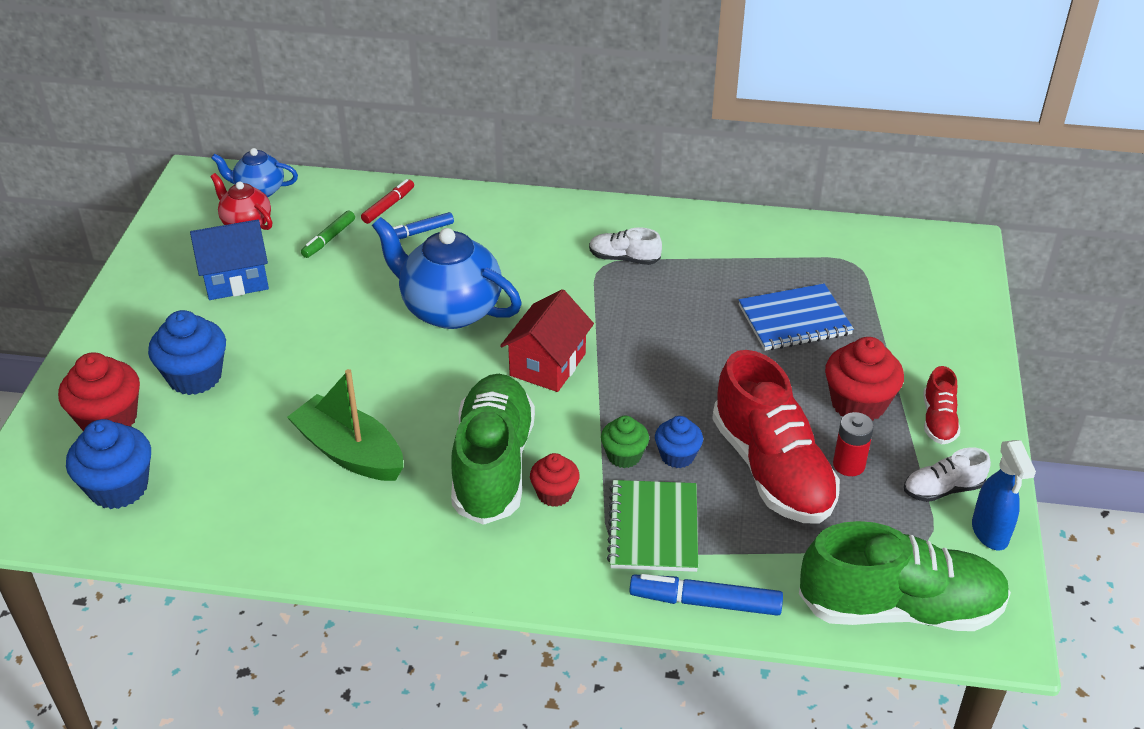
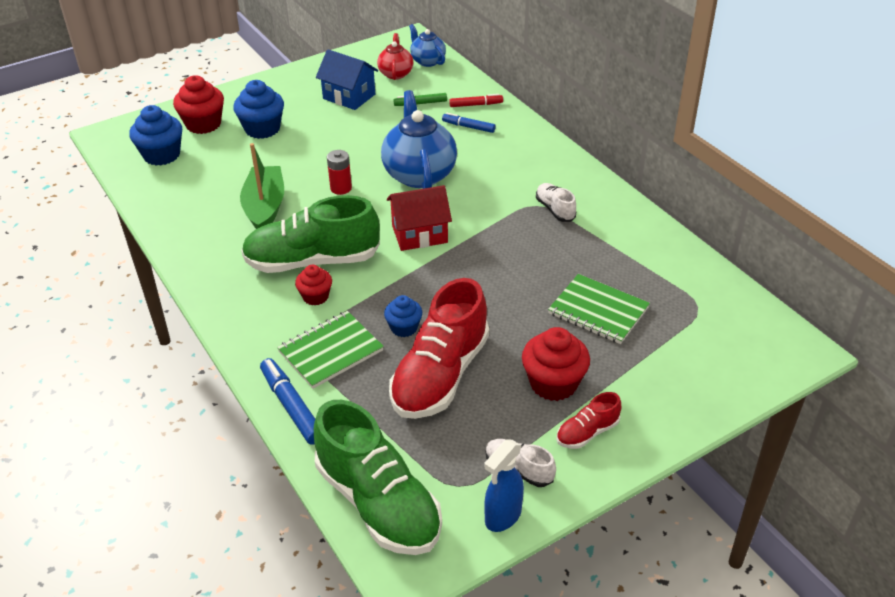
camera: 50 degrees right, 0 degrees up
green shoe [451,374,535,525] -> green shoe turned 150 degrees counterclockwise [241,195,380,273]
green cupcake [601,416,649,468] -> none
blue notebook [738,283,854,351] -> green notebook [548,274,650,344]
red battery [833,412,874,476] -> red battery moved to [327,150,352,195]

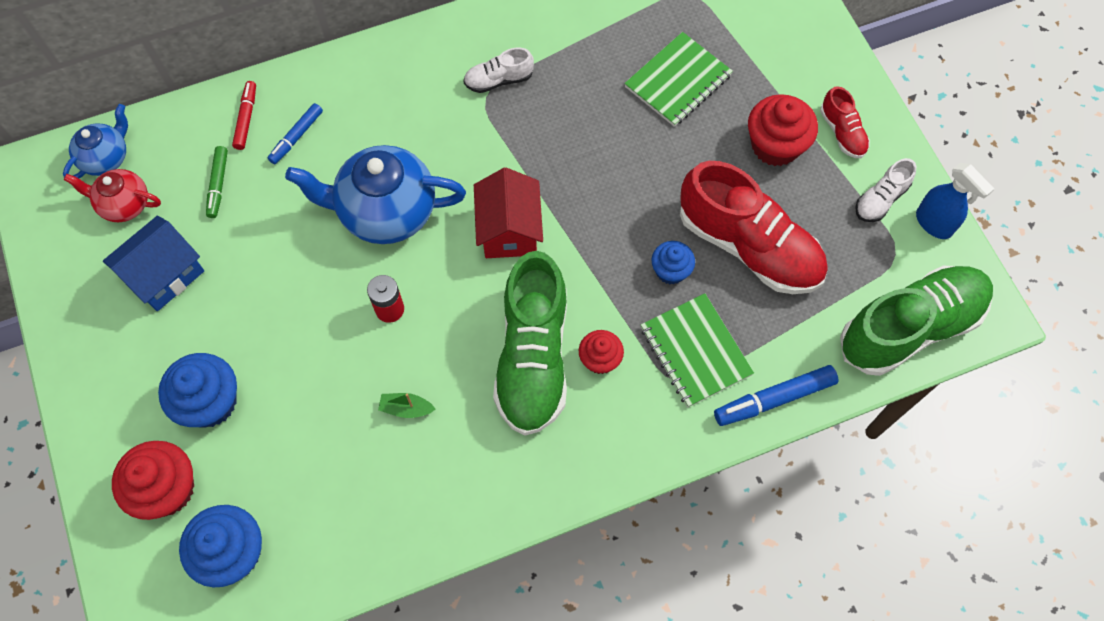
camera: 80 degrees left, 25 degrees up
green boat [240,143,284,229] -> green boat [378,393,436,418], size x0.43
blue teapot [409,24,446,67] -> blue teapot turned 150 degrees clockwise [63,104,128,178]

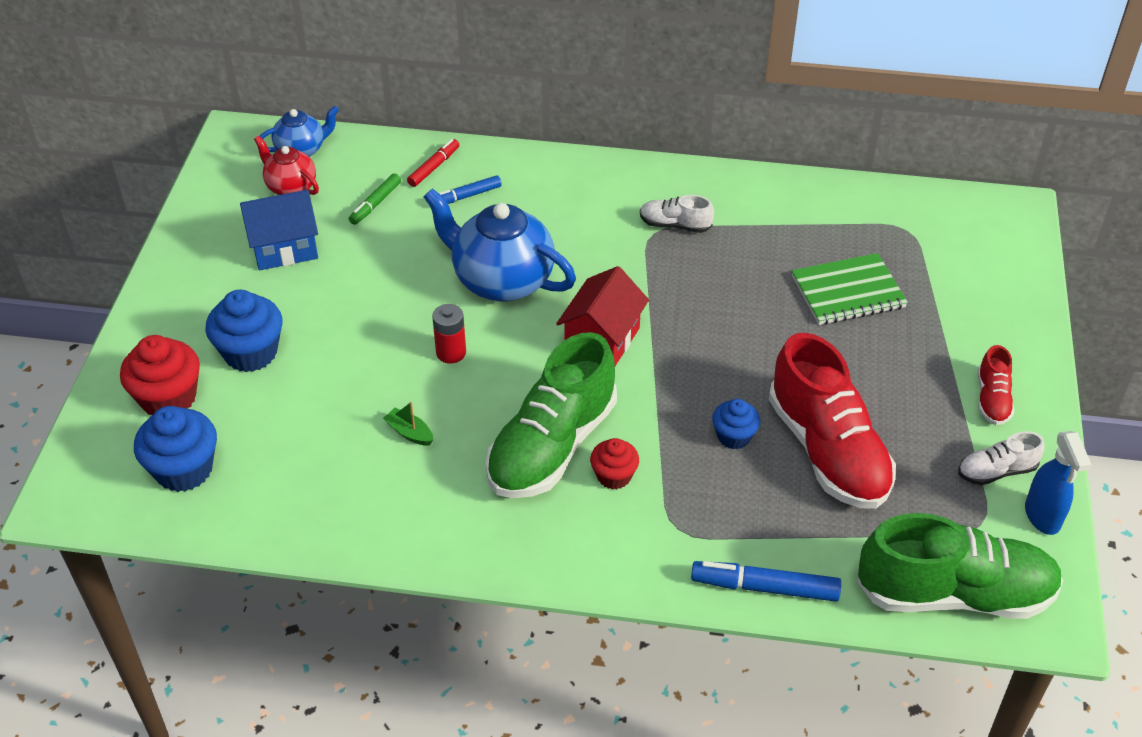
camera: 30 degrees right, 20 degrees down
green notebook [641,293,754,407] -> none
red cupcake [748,94,818,166] -> none

